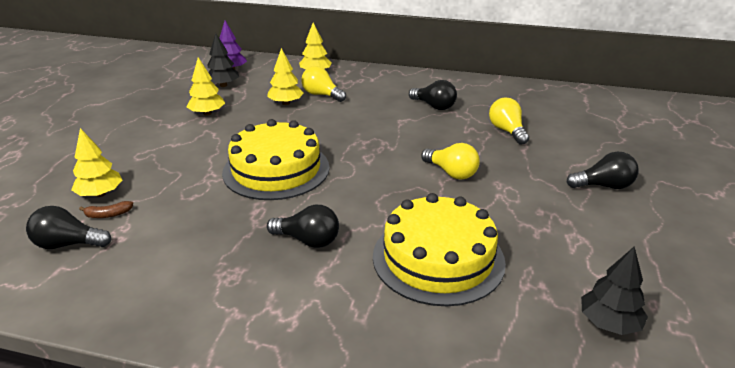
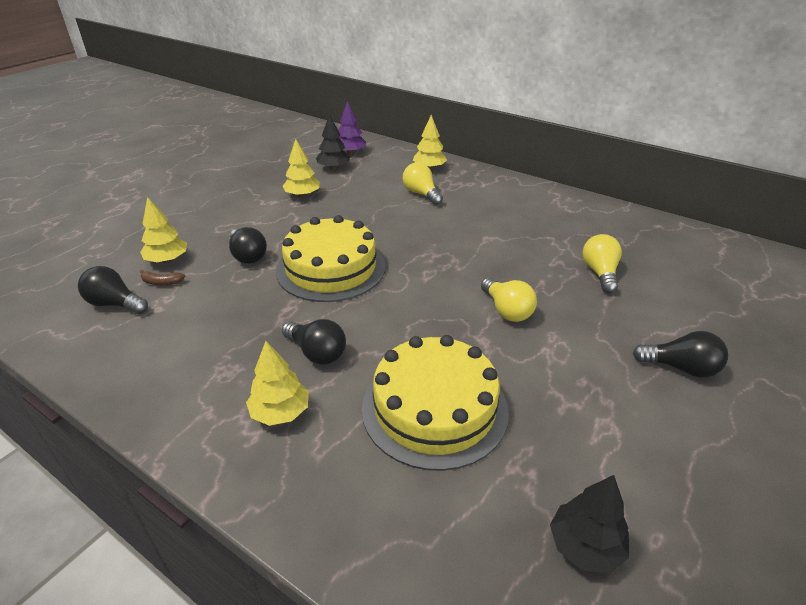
camera: 20 degrees right, 5 degrees up
yellow tree [267,48,304,105] -> yellow tree moved to [246,341,309,426]
black light bulb [409,80,457,110] -> black light bulb moved to [229,227,267,264]

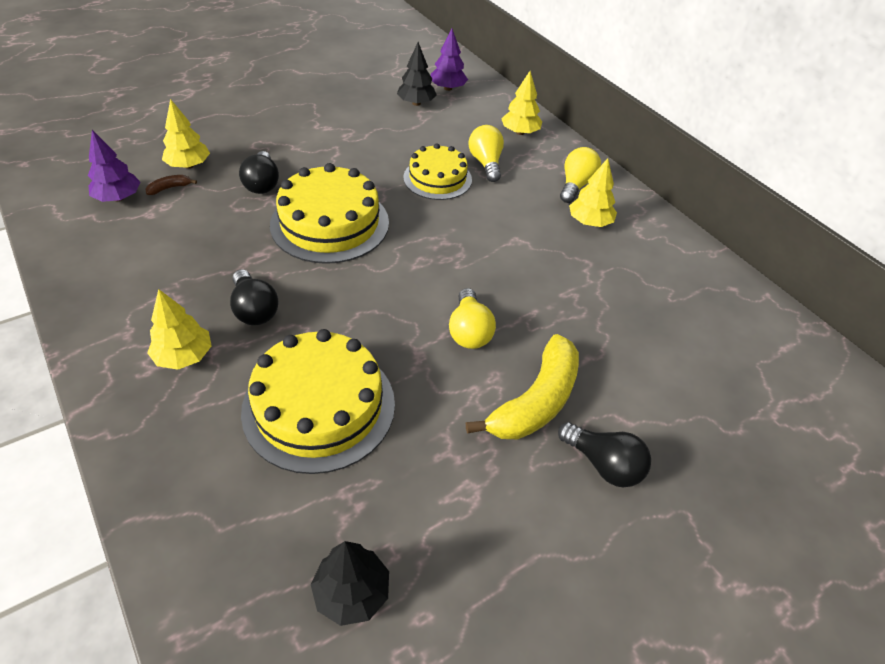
camera: 20 degrees right, 10 degrees up
black light bulb [78,266,148,314] -> purple tree [88,130,140,202]
brown banana [140,270,185,285] -> brown banana turned 120 degrees clockwise [146,175,197,195]
yellow tree [282,139,320,198] -> yellow tree moved to [569,158,617,227]
yellow light bulb [582,234,622,293] -> yellow light bulb moved to [560,147,601,203]
none -> yellow cake [404,143,472,200]
none -> yellow banana [466,334,579,439]

